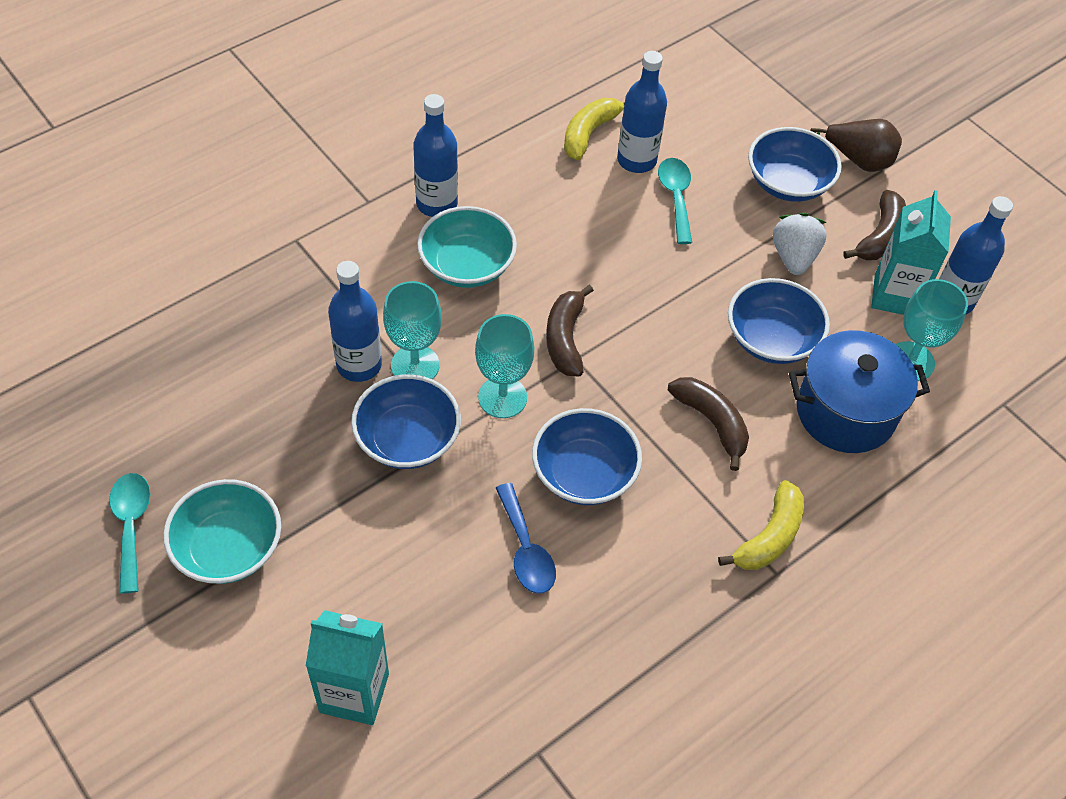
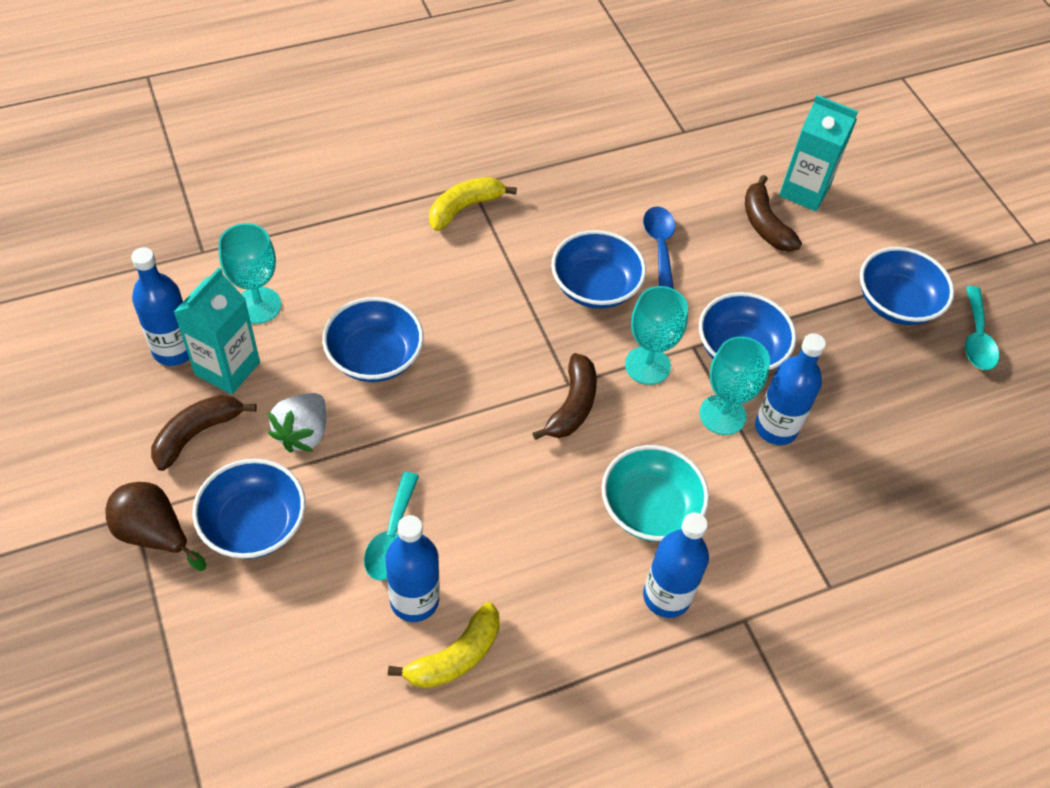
camera: 165 degrees left, 0 degrees up
turquoise bowl [163,479,281,584] -> blue bowl [860,247,954,325]
brown banana [668,377,749,471] -> brown banana moved to [745,175,802,252]
blue pot [789,330,930,453] -> none

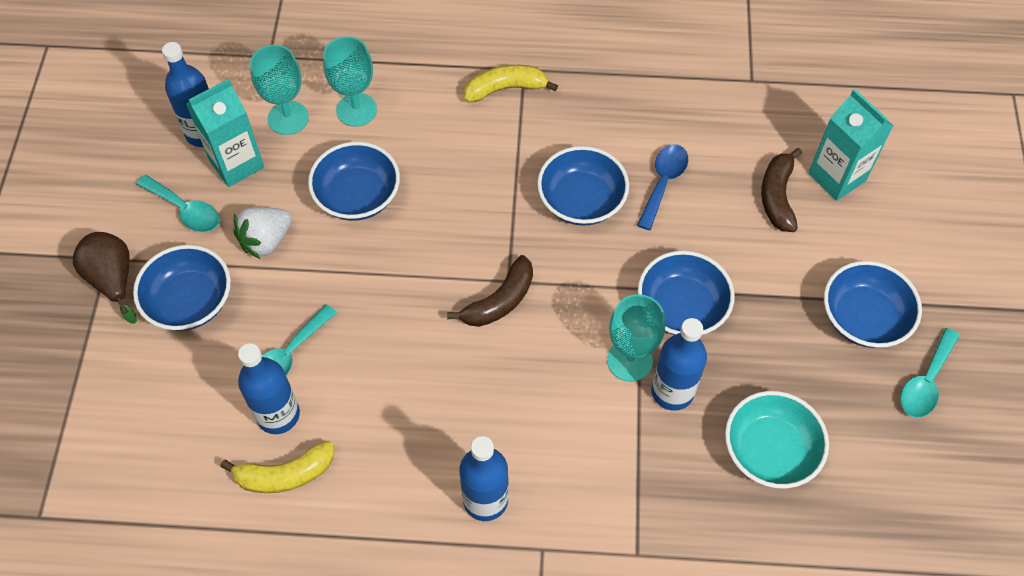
camera: 30 degrees right, 5 degrees up
brown banana [151,395,257,471] -> turquoise spoon [136,175,220,232]
turquoise bowl [602,445,709,541] -> turquoise bowl moved to [725,391,829,489]
turquoise goblet [625,286,688,385] -> turquoise goblet moved to [323,36,377,127]

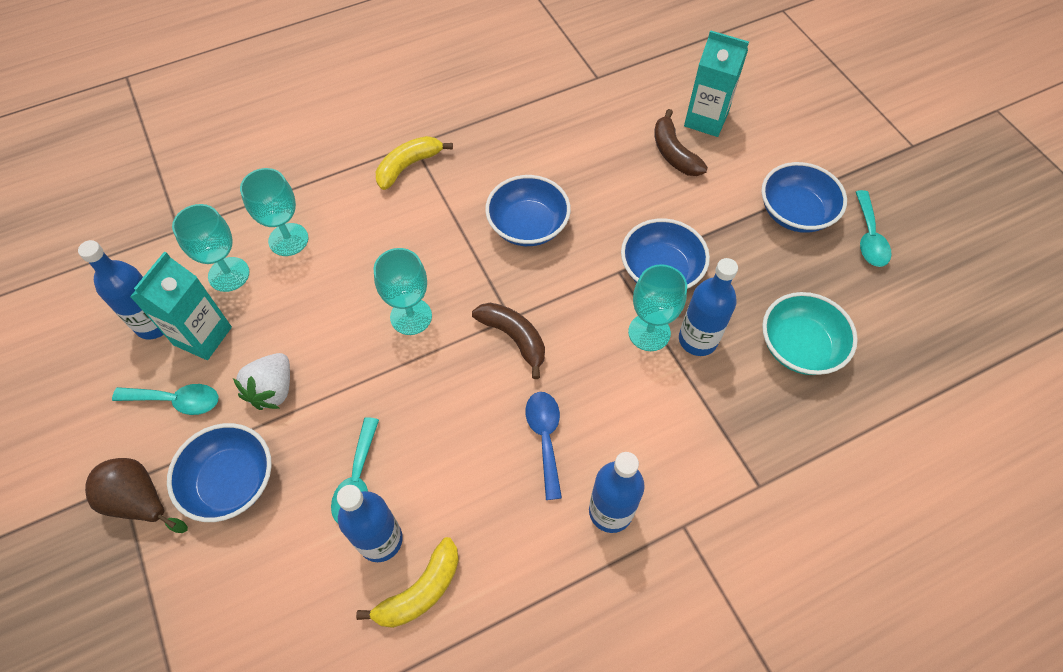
camera: 30 degrees left, 0 degrees up
blue bowl [308,142,400,221] -> none
brown banana [447,255,533,327] -> brown banana turned 60 degrees counterclockwise [472,303,545,379]
blue spoon [637,144,688,230] -> blue spoon moved to [526,392,562,500]
none -> turquoise goblet [374,248,432,335]

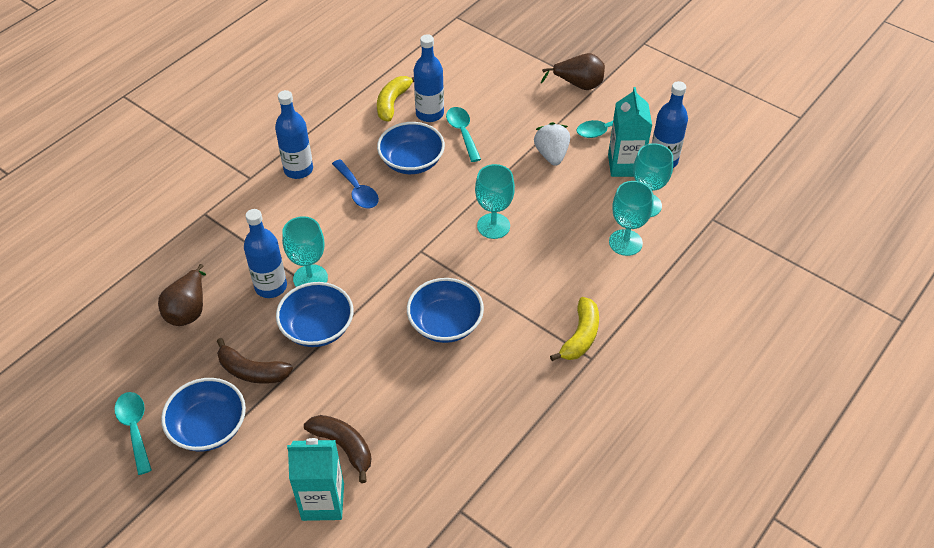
camera: 155 degrees right, 10 degrees down
blue bowl [167,423,272,522] -> blue bowl moved to [377,122,445,174]
brown banana [472,303,545,379] -> brown banana moved to [217,338,293,384]
turquoise bowl [762,292,858,375] -> brown pear [158,264,206,326]

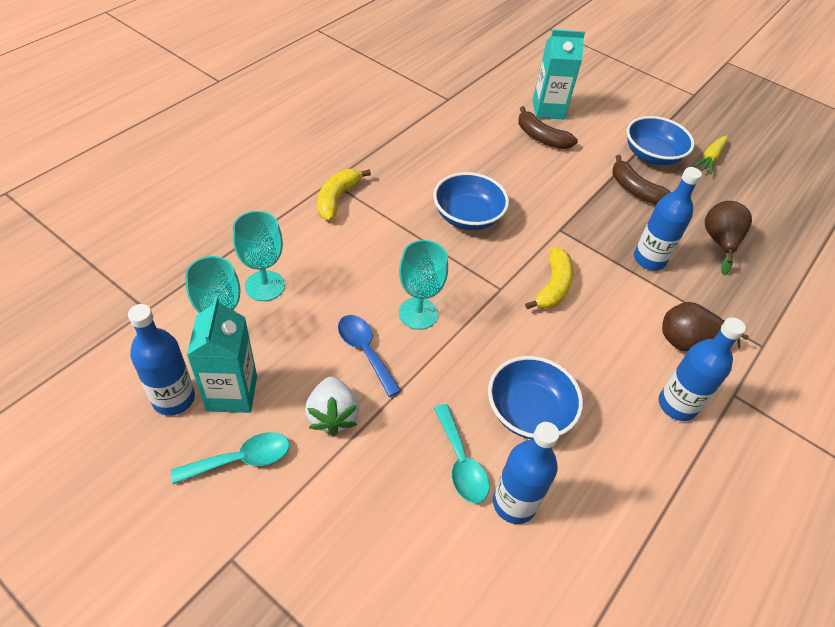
camera: 175 degrees right, 0 degrees up
turquoise spoon [115,392,152,475] -> yellow carrot [693,135,728,174]
brown banana [217,338,293,384] -> brown banana turned 150 degrees counterclockwise [612,155,671,205]
blue bowl [276,282,354,347] -> none
turquoise goblet [282,216,328,287] -> none
blue spoon [332,159,379,209] -> blue spoon moved to [338,315,401,397]
yellow banana [377,76,414,122] -> yellow banana moved to [525,247,574,310]
brown pear [541,53,605,90] -> brown pear moved to [662,302,749,351]

